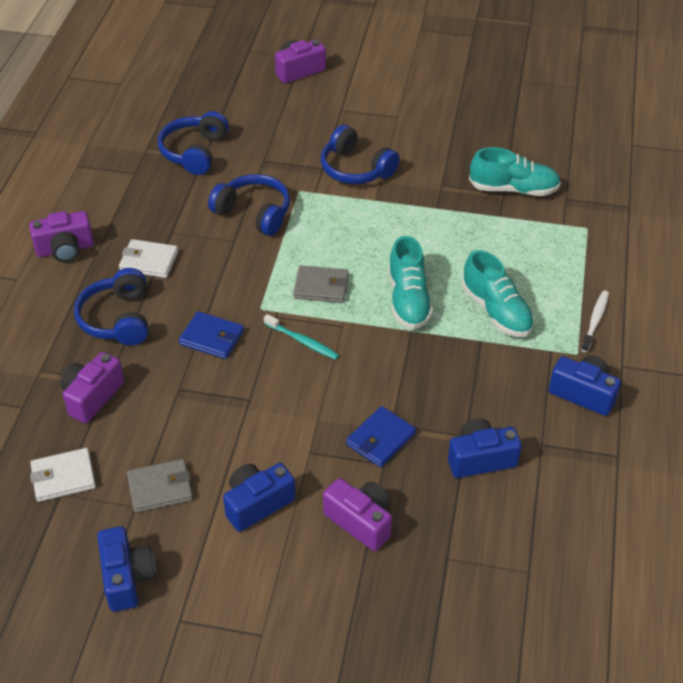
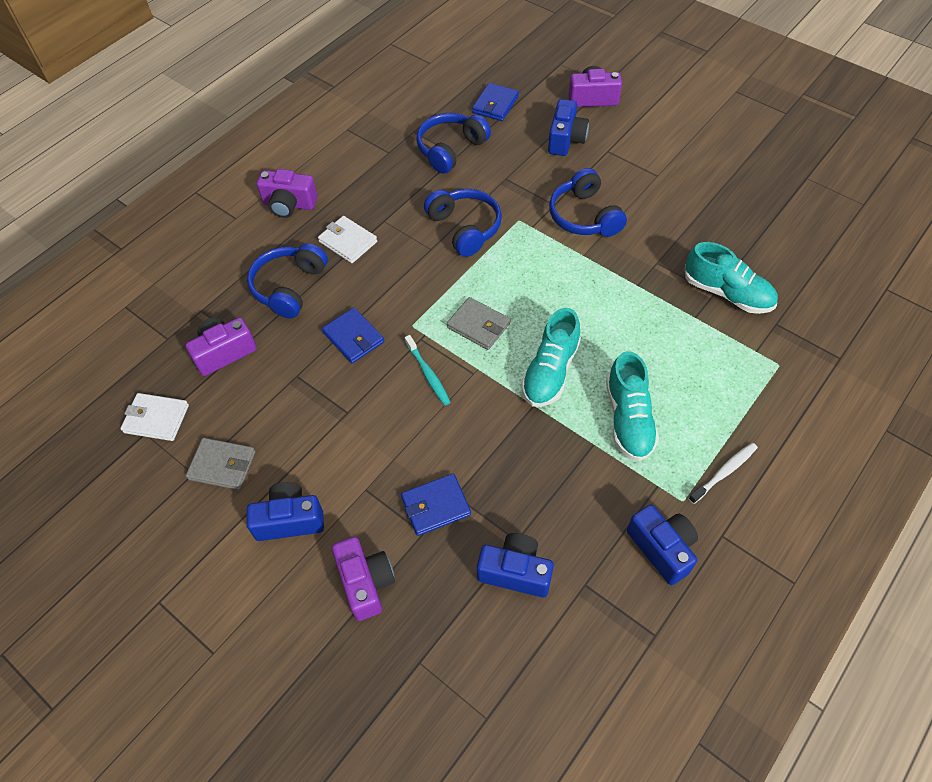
camera: 30 degrees right, 10 degrees up
blue camera [97,526,156,612] -> blue camera moved to [548,99,589,156]
none -> blue wallet [472,83,519,121]

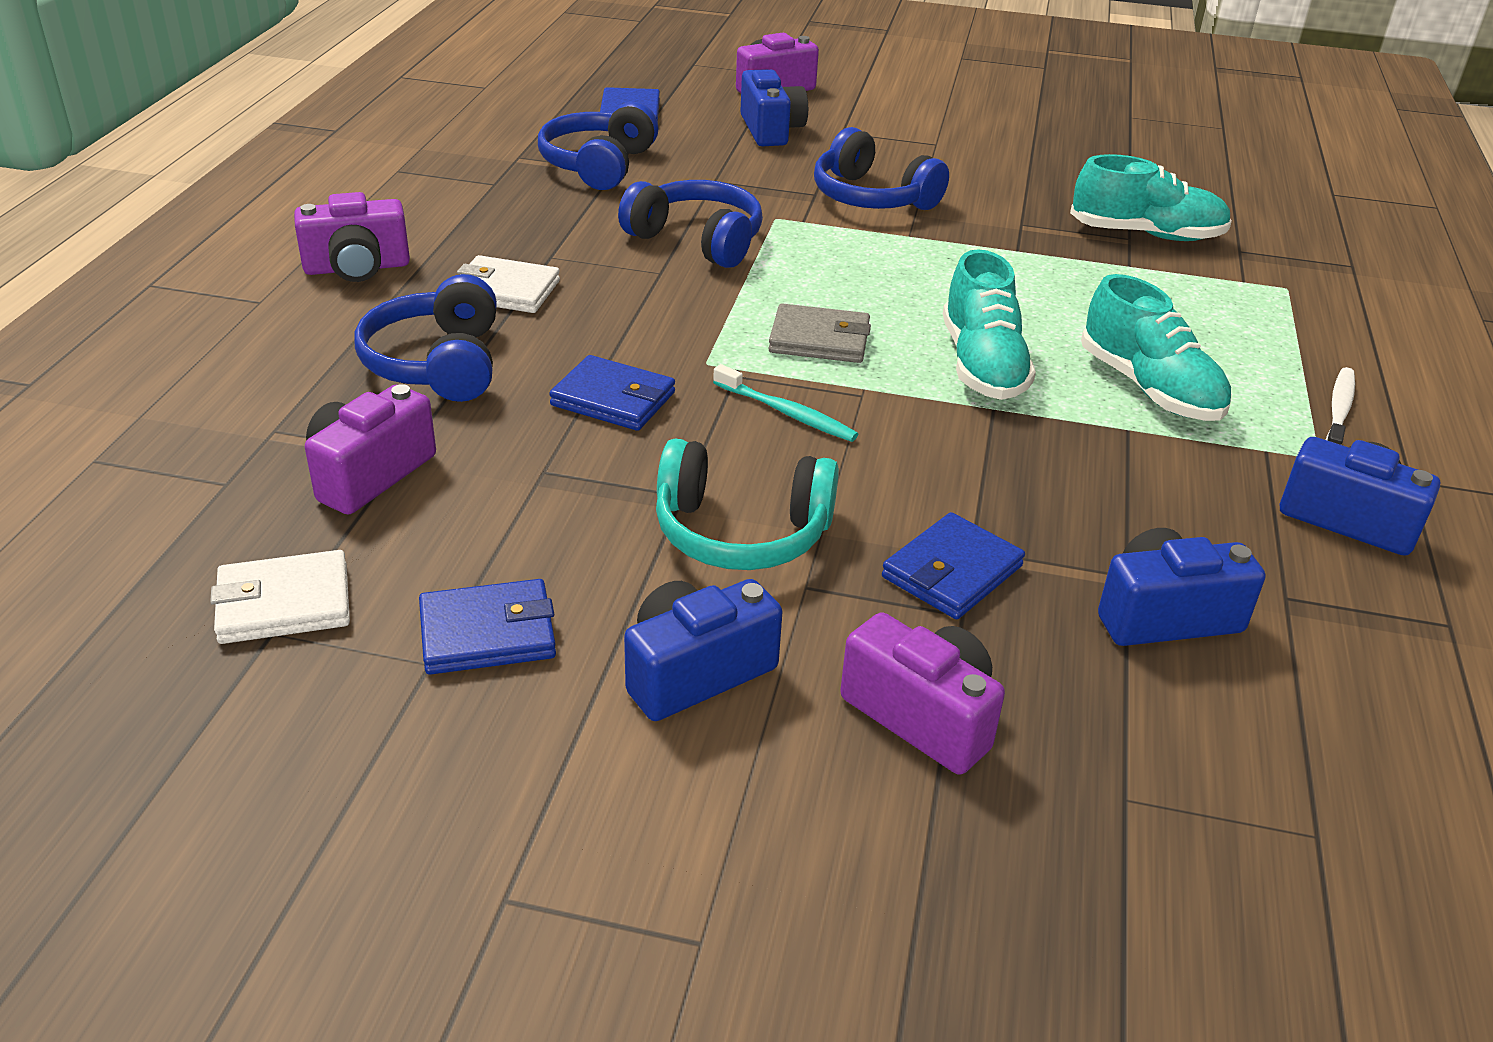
camera: 30 degrees left, 20 degrees down
grey wallet [186,438,255,490] -> blue wallet [419,579,556,675]
none -> turquoise headphones [656,438,839,570]

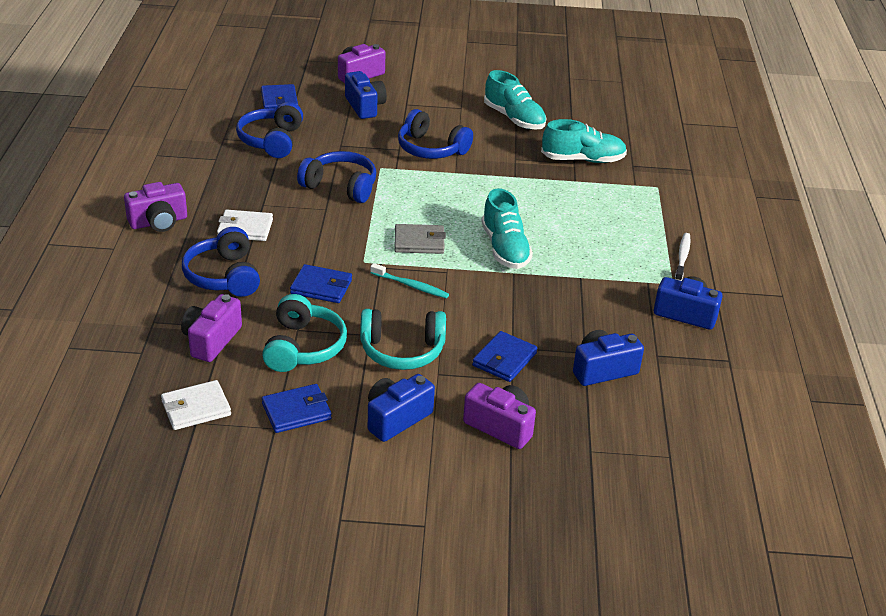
camera: 10 degrees left, 0 degrees up
turquoise shoe [1081,274,1232,421] -> turquoise shoe moved to [484,70,546,130]
none -> turquoise headphones [262,294,347,372]

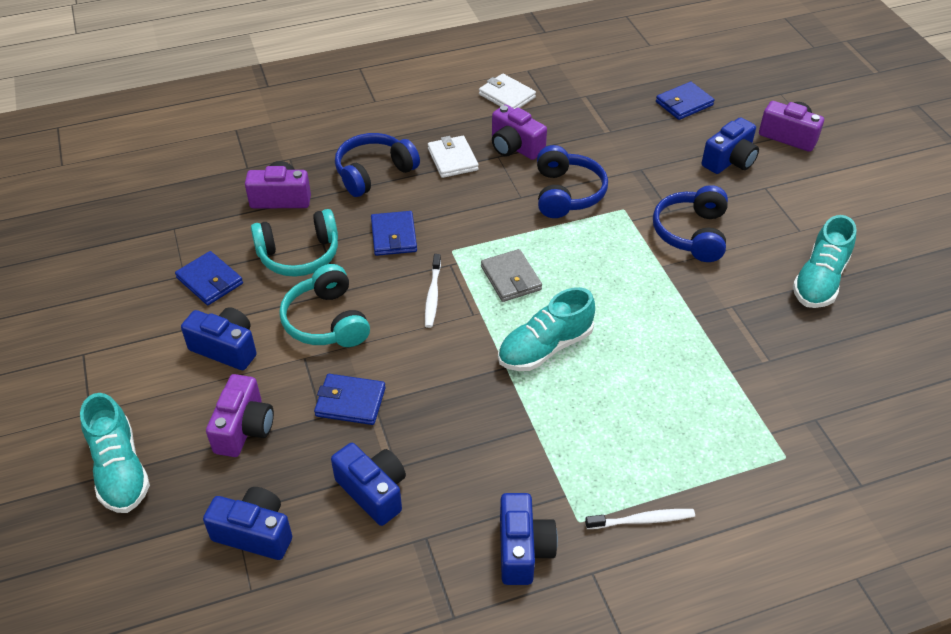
camera: 70 degrees right, 10 degrees up
purple camera [124,182,187,232] -> purple camera moved to [492,105,547,160]
white wallet [161,380,231,430] -> white wallet moved to [479,74,536,109]
blue headphones [236,102,303,158] -> none
turquoise toothbrush [371,263,449,298] -> white toothbrush [425,254,441,328]
turquoise shoe [541,119,627,163] -> turquoise shoe moved to [80,393,150,513]
none -> blue camera [203,487,292,560]

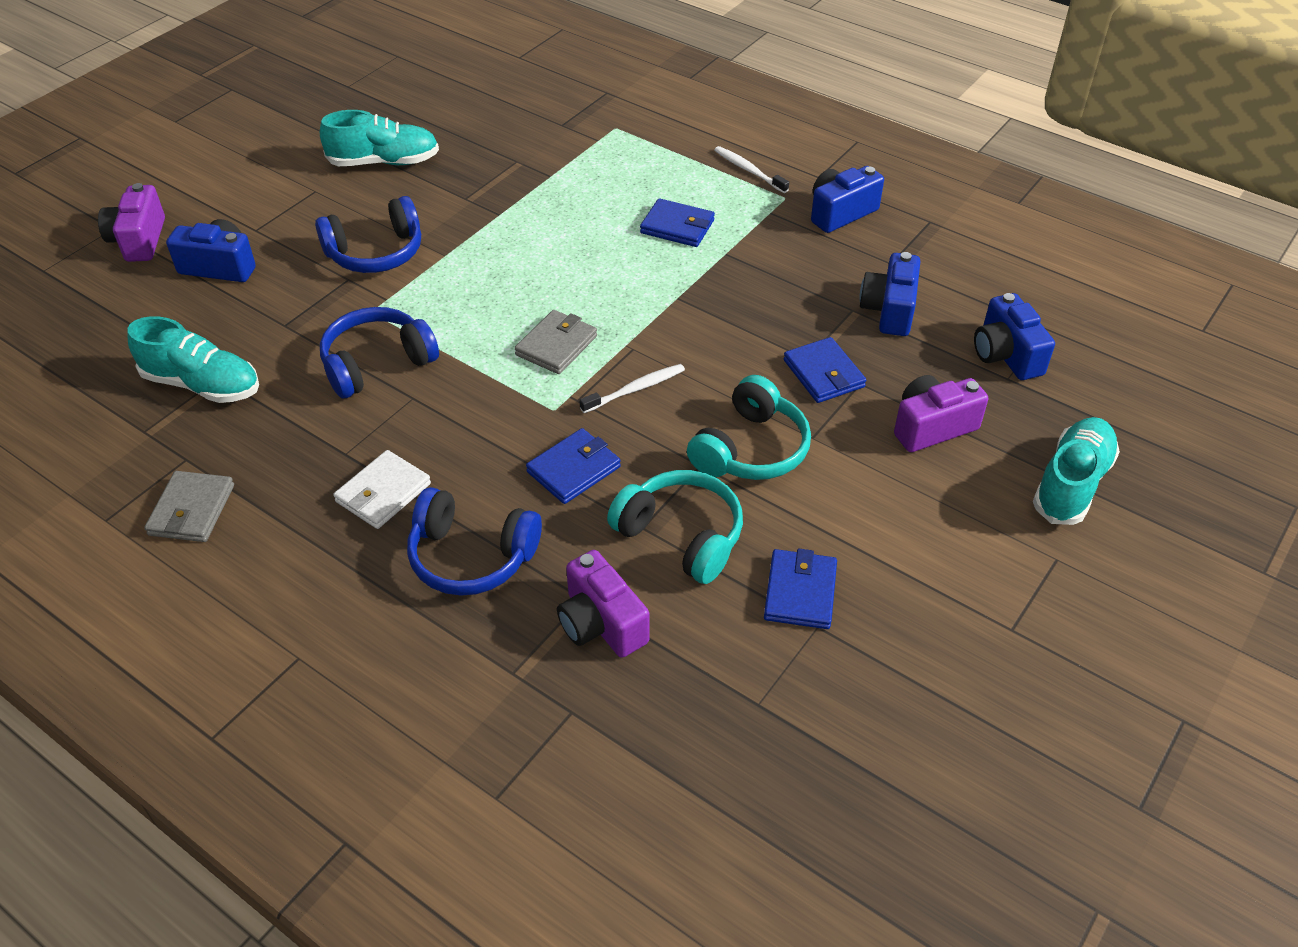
camera: 125 degrees left, 0 degrees up
blue camera [181,307,257,370] -> none
white wallet [479,74,536,109] -> grey wallet [144,471,234,542]
purple camera [492,105,547,160] -> none
turquoise shoe [498,287,595,371] -> turquoise shoe moved to [127,316,259,403]
blue wallet [656,82,715,120] -> blue wallet moved to [640,198,715,247]

